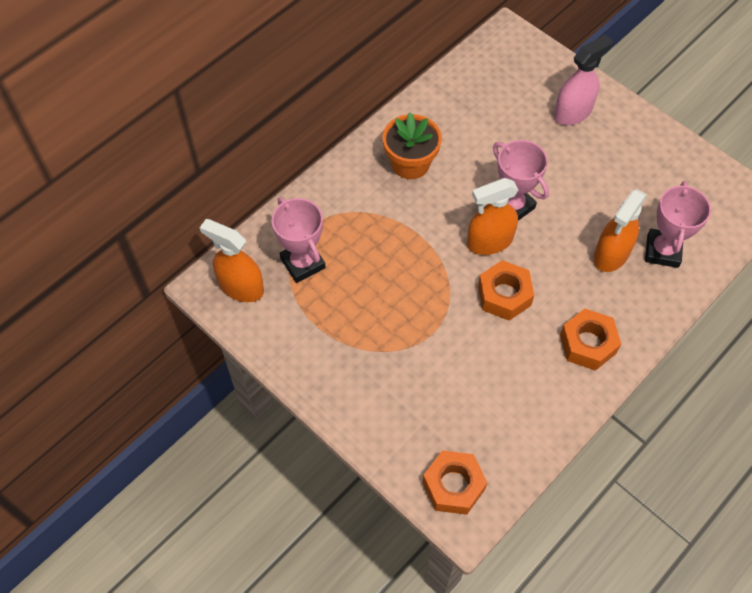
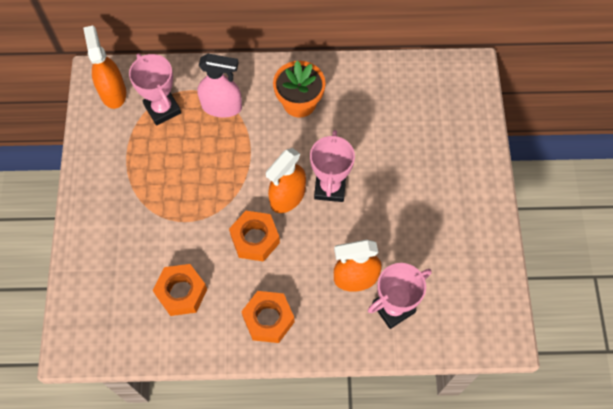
camera: 45 degrees right, 5 degrees up
pink trophy [272,197,326,283] -> pink trophy turned 45 degrees counterclockwise [129,54,181,126]
orange nut [423,450,487,515] -> orange nut moved to [153,264,207,316]
orange spray bottle [467,178,518,255] -> orange spray bottle turned 75 degrees counterclockwise [266,148,306,213]
pink spray bottle [554,34,613,125] -> pink spray bottle moved to [198,54,242,118]

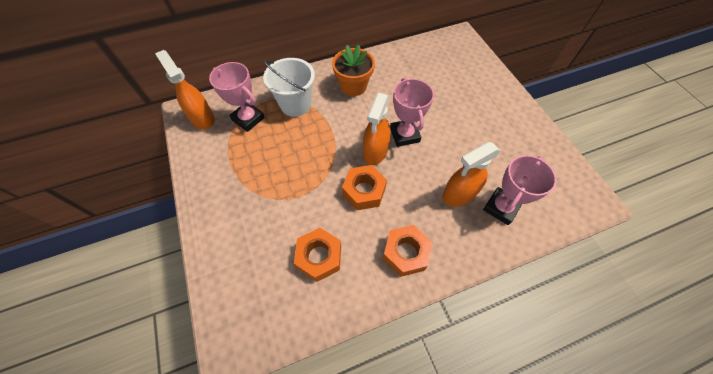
camera: 20 degrees left, 5 degrees down
pink spray bottle [198,54,242,118] -> white bucket [263,58,315,117]

